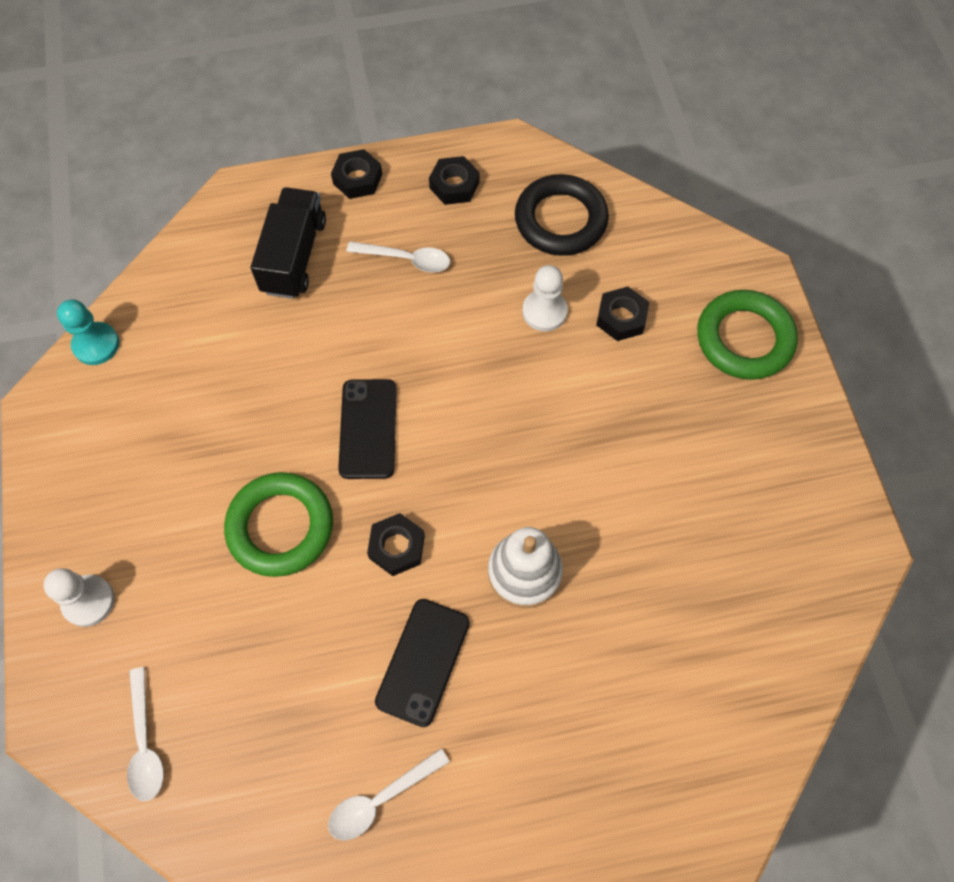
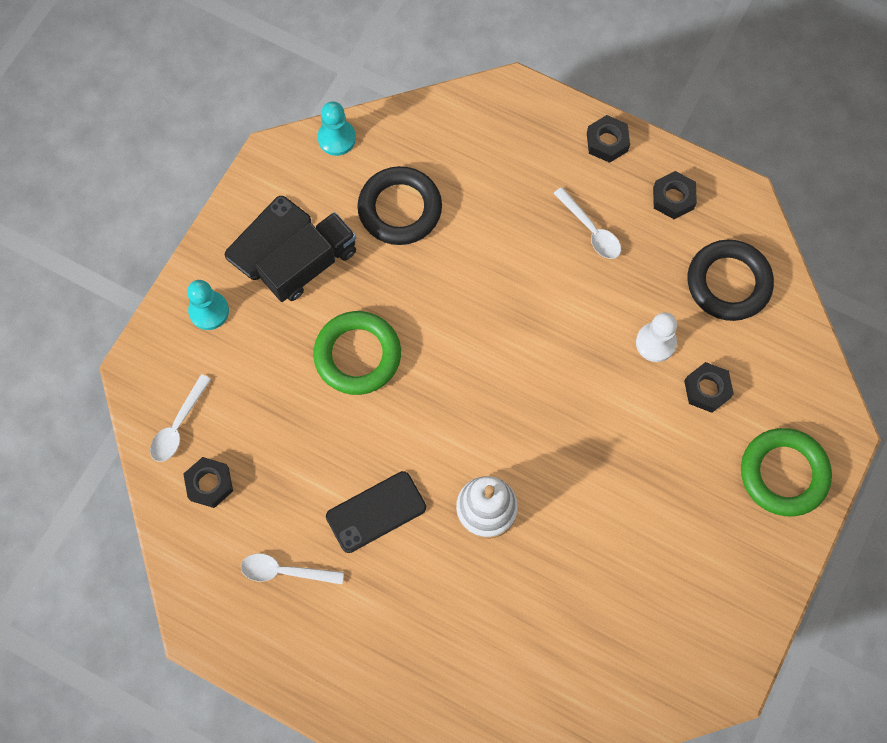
camera: 40 degrees right, 5 degrees up
white pawn [43,568,115,627] -> turquoise pawn [187,280,229,330]
black truck [251,187,326,299] -> black truck moved to [255,212,356,302]
black phone [338,379,397,479] -> black phone moved to [225,196,311,280]
black nut [367,513,425,576] -> black nut moved to [183,457,233,508]
none -> black ring [357,166,442,245]

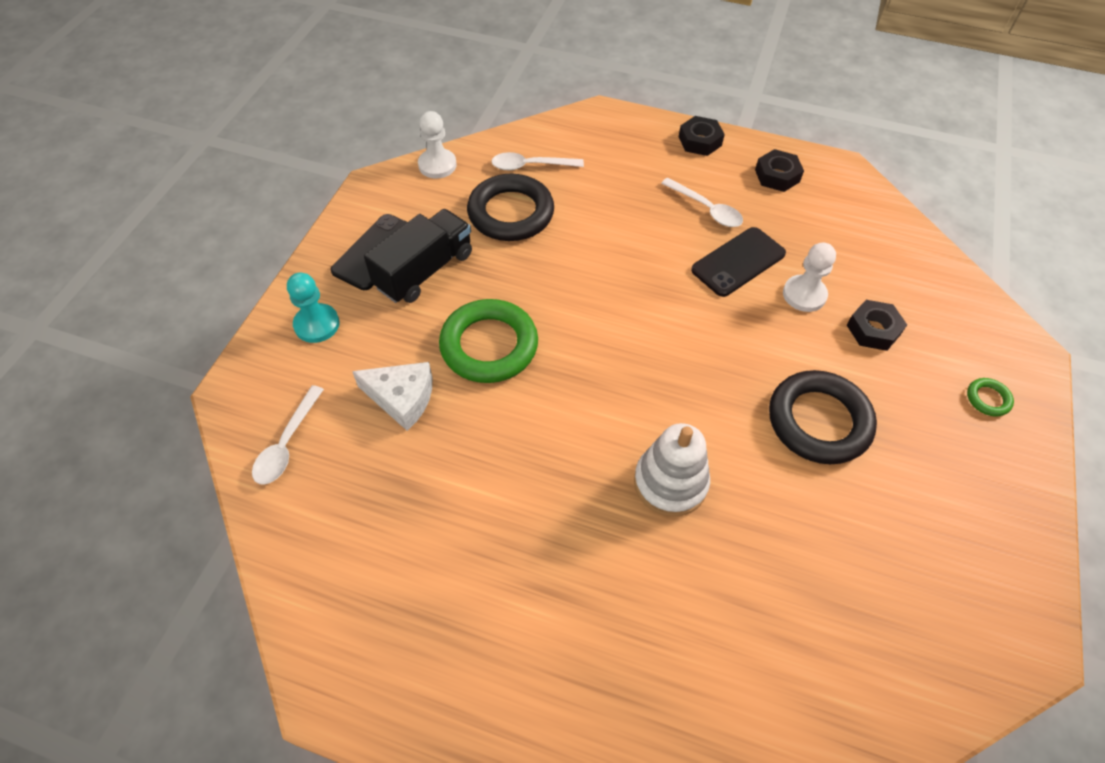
camera: 10 degrees left, 15 degrees down
black nut [183,457,233,508] -> none
white spoon [241,554,344,584] -> white spoon moved to [491,152,584,170]
turquoise pawn [318,101,356,156] -> white pawn [418,111,457,179]
black phone [326,471,426,553] -> black phone moved to [691,227,786,297]
black ring [688,239,774,321] -> black ring moved to [769,370,877,464]
green ring [741,428,832,516] -> green ring [967,378,1014,417], size x0.43
none -> white cheese [352,362,432,431]

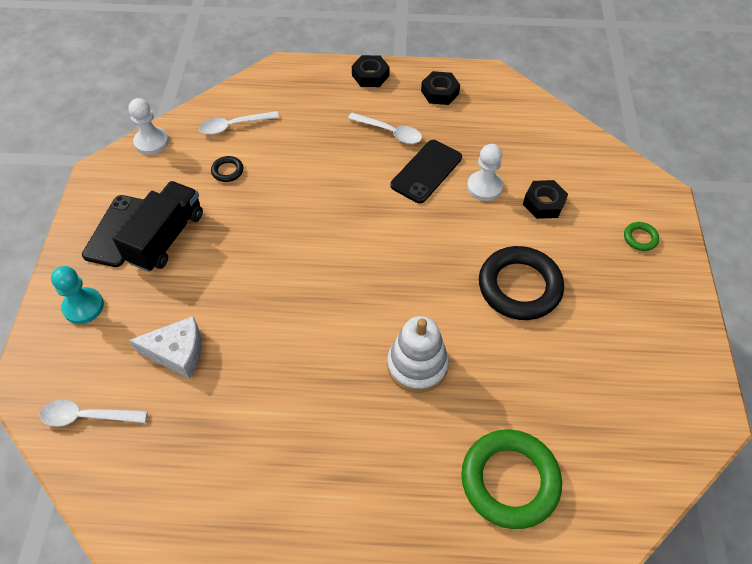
camera: 15 degrees left, 0 degrees up
white spoon [252,385,324,485] -> white spoon turned 90 degrees clockwise [40,400,148,427]
green ring [439,299,538,383] -> green ring moved to [461,429,562,529]
black ring [467,174,554,241] -> black ring [211,156,243,182], size x0.43

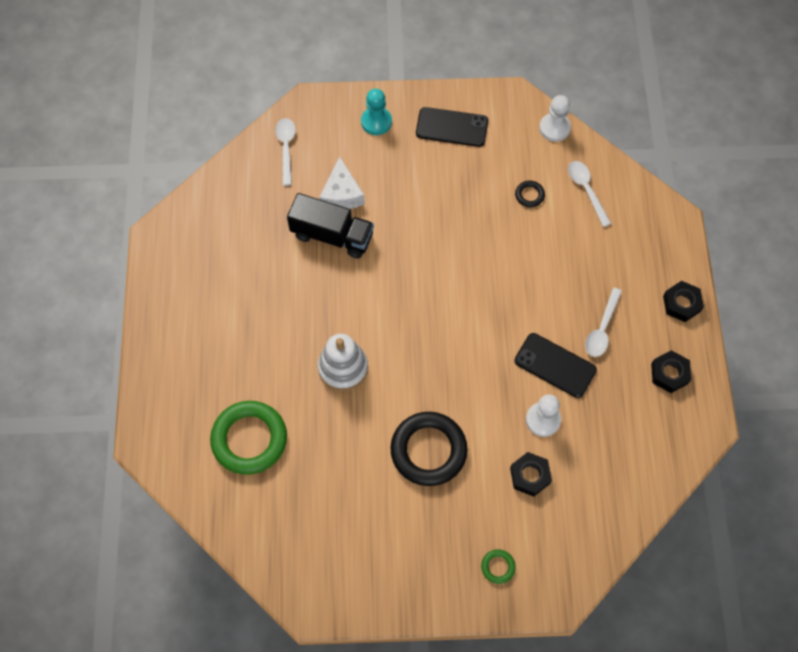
camera: 85 degrees right, 10 degrees up
black truck [112,181,203,272] -> black truck moved to [287,193,374,259]

